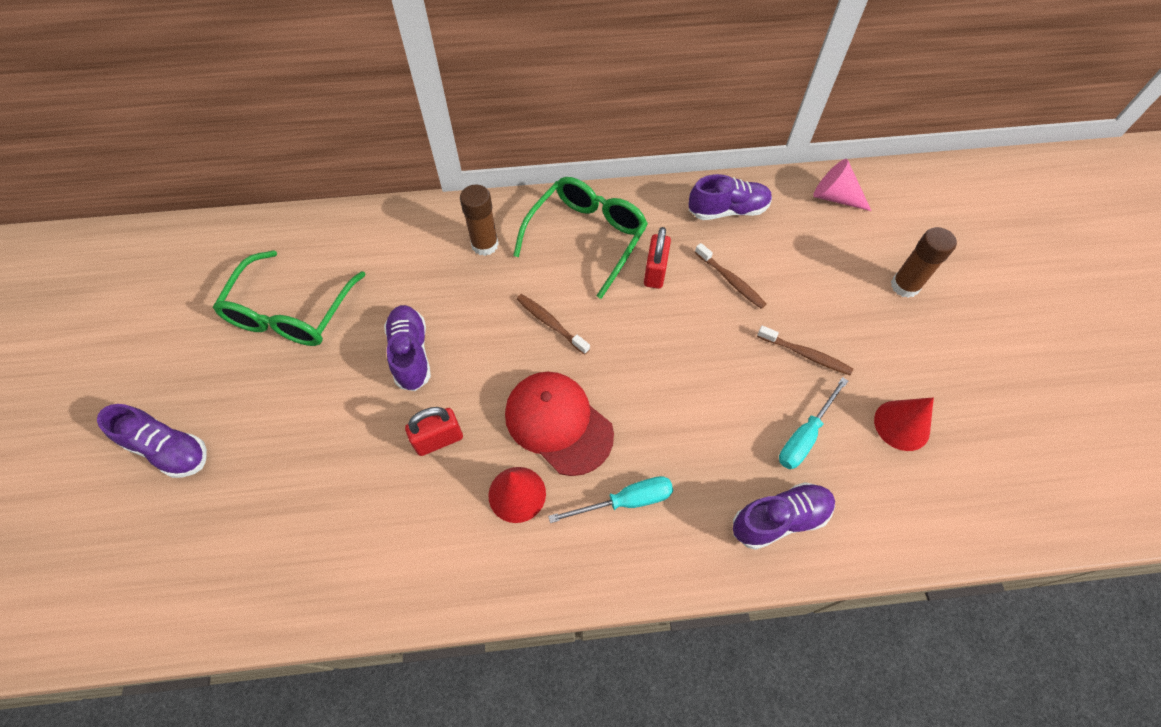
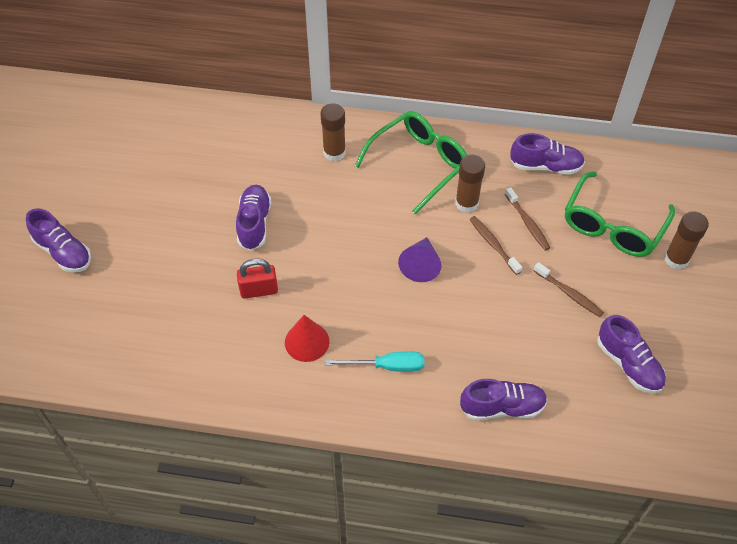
camera: 15 degrees right, 5 degrees down
green glasses [213,250,366,346] -> green glasses moved to [565,172,675,257]
red cap [505,372,614,476] -> none
brown toothbrush [517,294,590,355] -> brown toothbrush moved to [469,216,522,275]
red padlock [644,227,671,289] -> brown glue stick [455,155,485,213]
turquoise screwdriver [779,377,848,469] -> none
pink cone [813,159,871,211] -> none
red cone [874,397,934,451] -> purple shoe [597,315,666,394]
none -> purple cone [398,237,441,282]

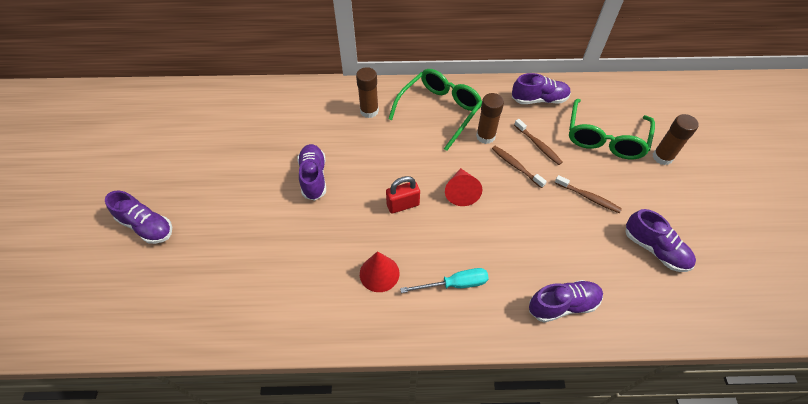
camera: 10 degrees left, 0 degrees up
red padlock [237,259,278,299] -> red padlock moved to [386,176,420,213]
purple cone [398,237,441,282] -> red cone [445,168,482,206]

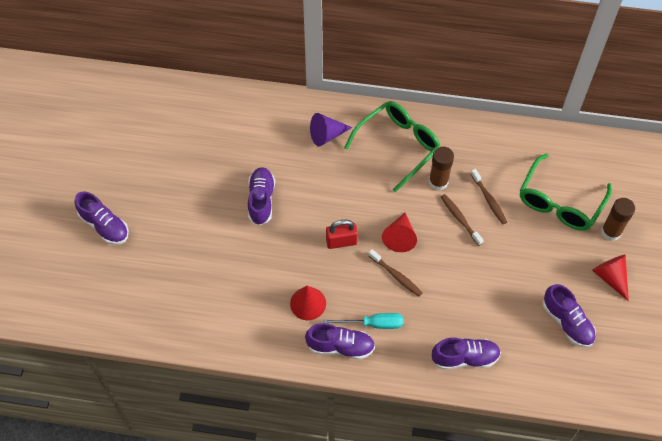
camera: 10 degrees right, 5 degrees up
brown glue stick [356,67,379,118] -> purple cone [310,113,353,147]
purple shoe [512,73,571,104] -> purple shoe moved to [305,323,375,360]
brown toothbrush [555,175,622,213] -> brown toothbrush moved to [368,249,423,296]
none -> red cone [592,255,629,301]

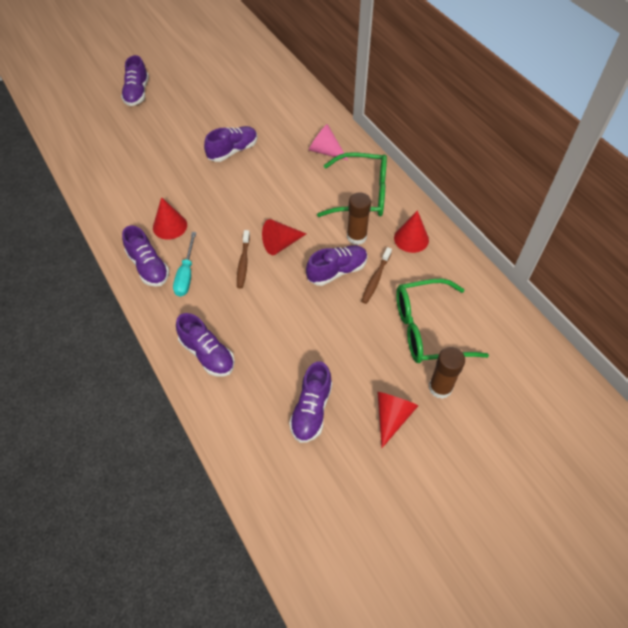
camera: 50 degrees right, 5 degrees down
purple cone [310,113,353,147] -> pink cone [309,124,348,160]
turquoise screwdriver [324,313,403,329] -> turquoise screwdriver turned 45 degrees clockwise [173,232,196,297]
red padlock [326,220,358,249] -> none
brown toothbrush [441,194,484,246] -> purple shoe [306,245,368,286]
none -> red cone [394,210,429,253]

